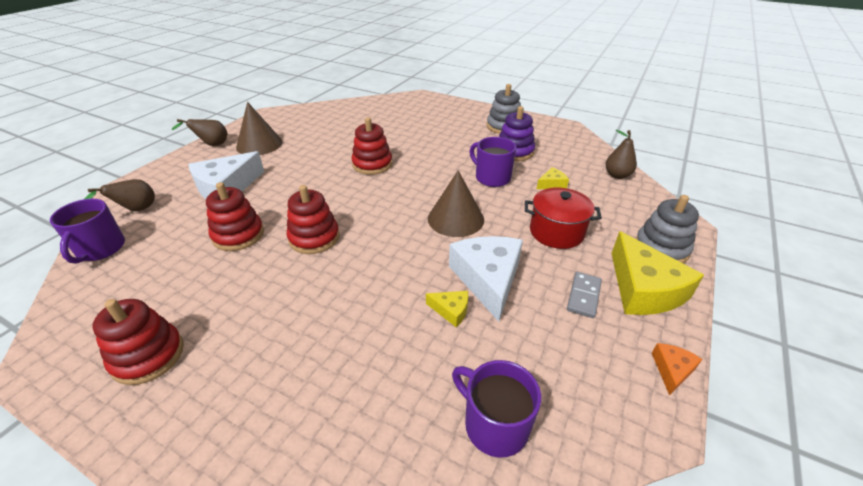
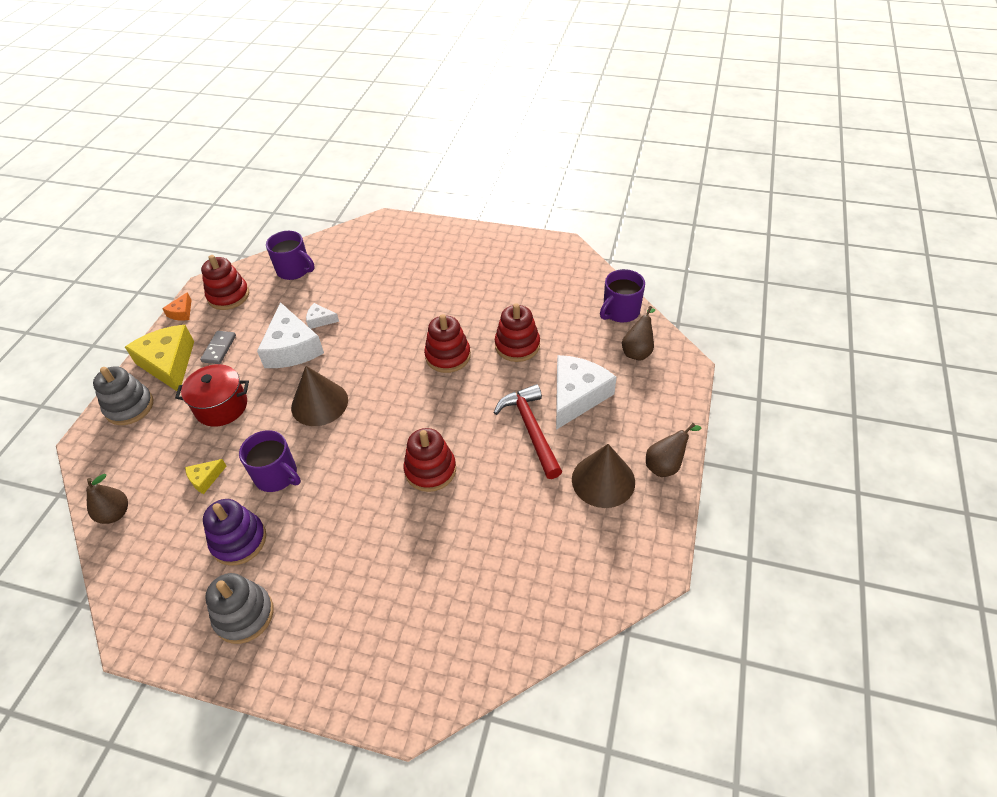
camera: 170 degrees right, 10 degrees up
purple mug [50,199,125,264] -> purple mug turned 120 degrees counterclockwise [600,269,645,322]
red stacking toy [92,299,184,385] -> red stacking toy moved to [201,255,249,310]
yellow cheese [426,291,468,327] -> white cheese [306,303,339,329]
none -> red hammer [494,384,562,479]

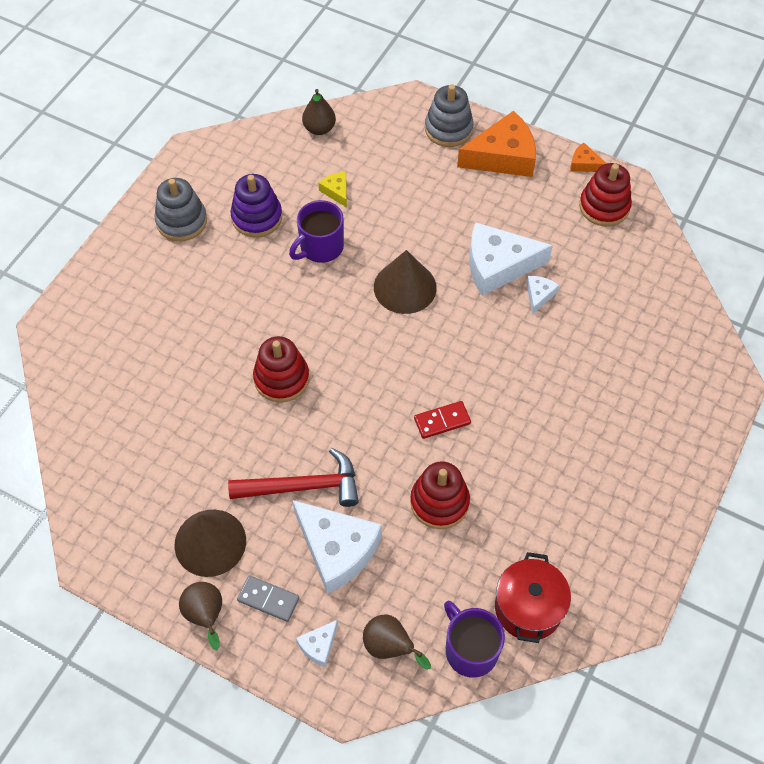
camera: 100 degrees right, 10 degrees up
yellow cheese [125,325,194,391] -> orange cheese [457,111,536,177]
red pot [175,364,249,427] -> red pot moved to [495,552,571,643]
grey domino [200,331,236,364] -> grey domino moved to [237,575,299,622]
purple mug [266,231,315,280] -> none
red stacking toy [424,314,471,373] -> red domino [414,401,471,439]
none -> white cheese [296,620,338,667]

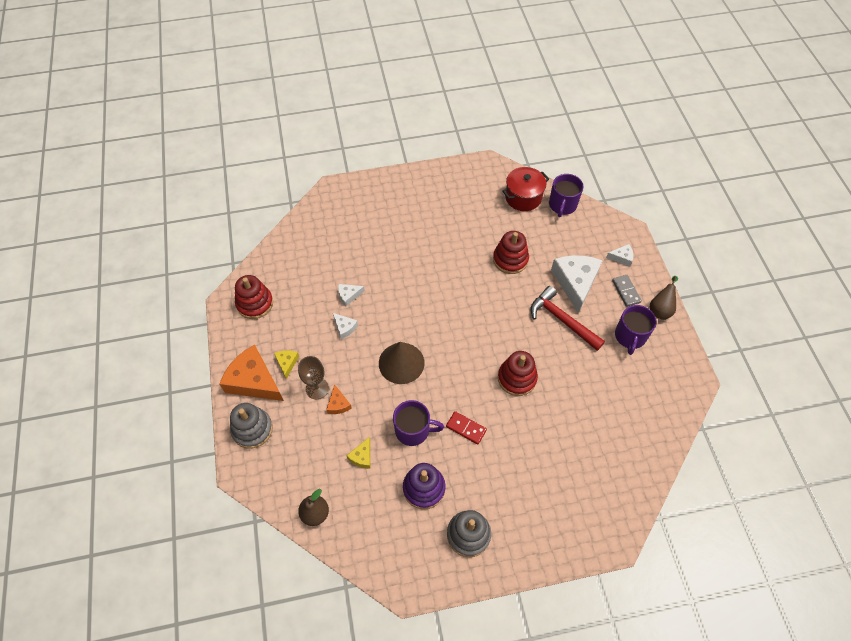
camera: 130 degrees left, 0 degrees up
brown cone [175,510,246,577] -> purple mug [615,305,657,355]
brown pear [363,614,431,670] -> none
red domino [414,401,471,439] -> red domino moved to [446,411,487,445]
white cheese [469,222,553,296] -> white cheese [333,313,358,339], size x0.46
orange cheese [570,143,607,172] -> orange cheese moved to [326,384,352,414]
none -> yellow cheese [274,350,299,379]
none -> brown goblet [298,356,329,399]

